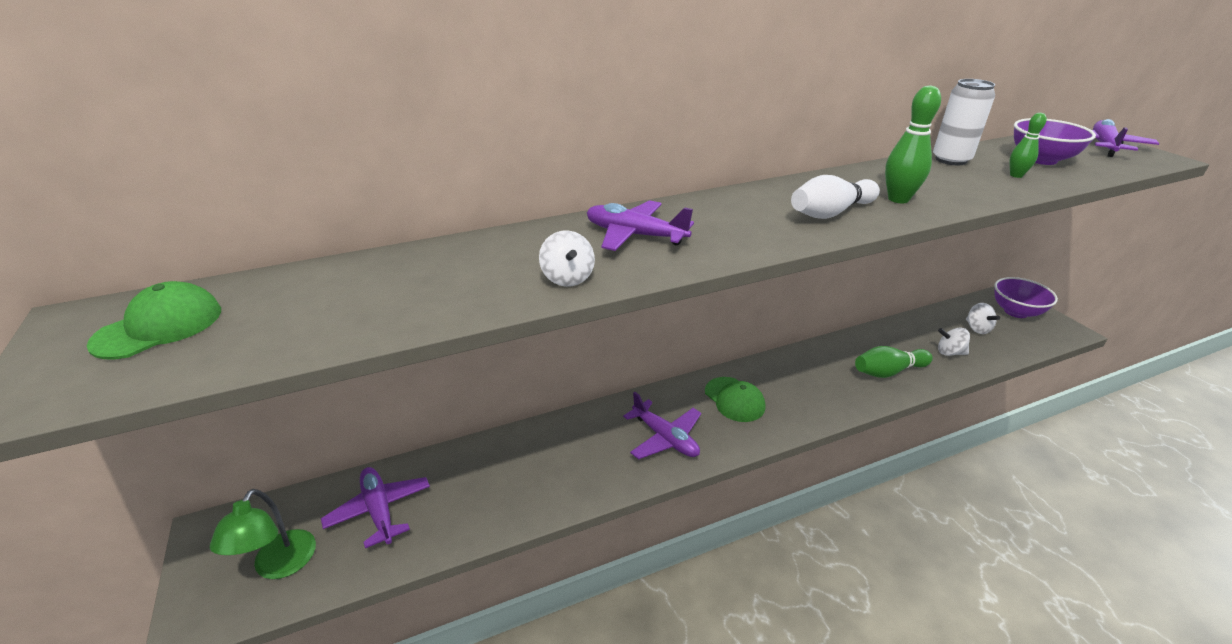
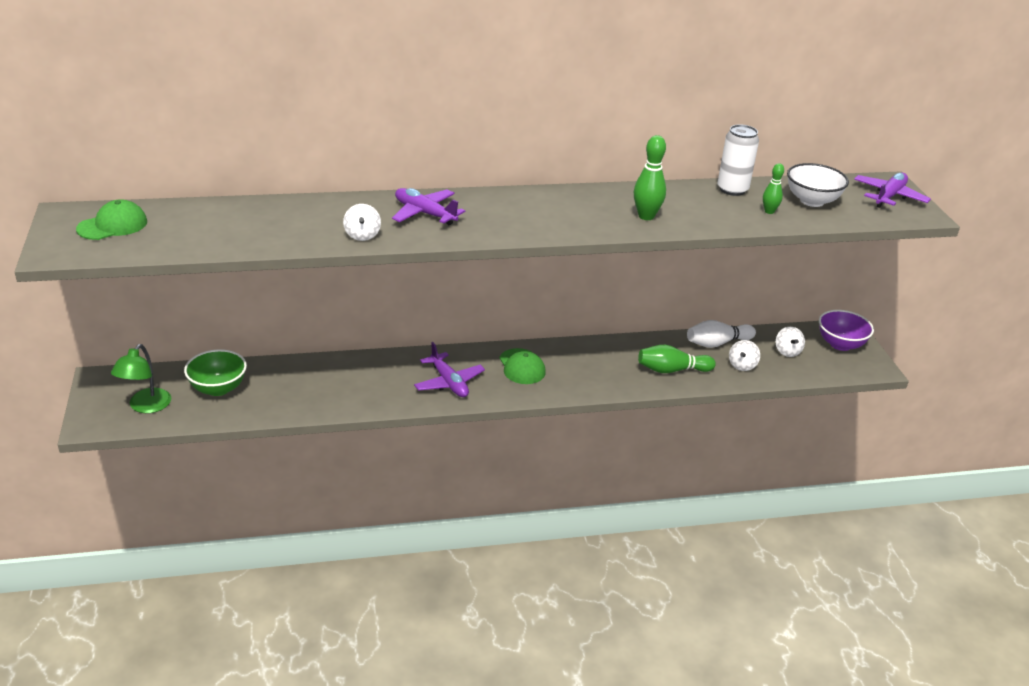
camera: 10 degrees right, 0 degrees up
purple plane [321,467,430,548] -> green bowl [184,349,247,396]
white bowling pin [791,175,880,219] -> white bowling pin moved to [687,320,756,348]
white spinning top [938,328,970,356] -> white spinning top turned 90 degrees counterclockwise [729,340,760,371]
purple bowl [1014,118,1096,165] -> white bowl [787,163,849,207]

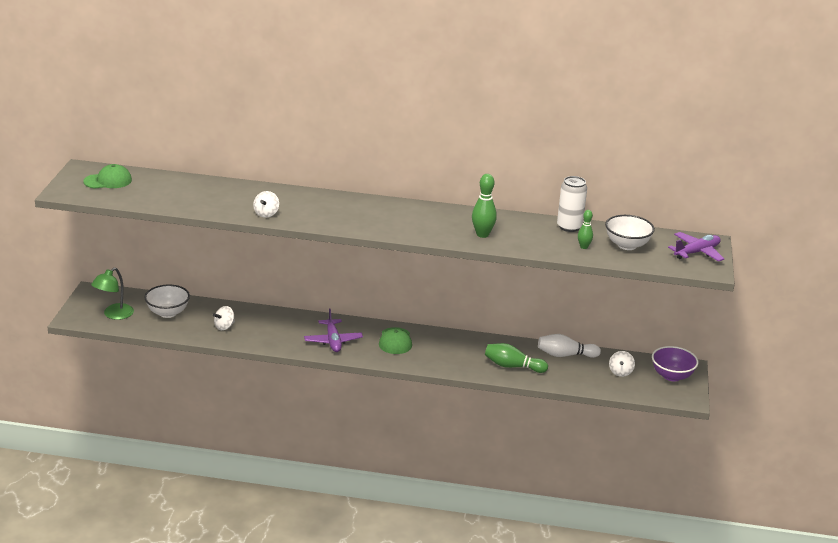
camera: 20 degrees right, 5 degrees down
green bowl [184,349,247,396] -> white bowl [144,285,190,318]
purple plane [392,188,465,225] -> none
white spinning top [729,340,760,371] -> white spinning top moved to [213,306,235,330]

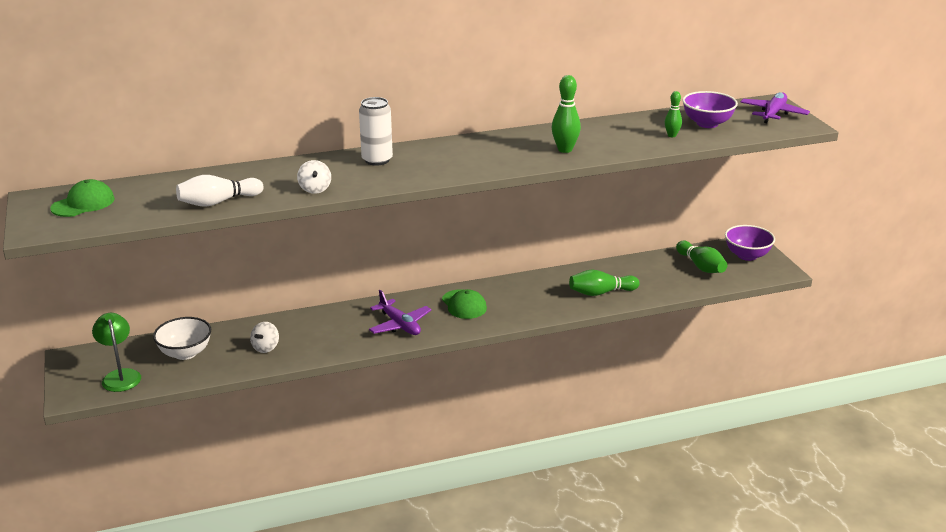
camera: 25 degrees left, 0 degrees up
green lamp [91,268,134,320] -> green lamp turned 150 degrees clockwise [92,313,141,392]
white bowling pin [538,334,601,358] -> white bowling pin moved to [176,175,264,207]
white can [557,176,587,232] -> white can moved to [359,97,393,166]
white bowl [605,215,655,250] -> purple bowl [682,91,738,128]
white spinning top [609,351,635,377] -> green bowling pin [676,241,727,273]

